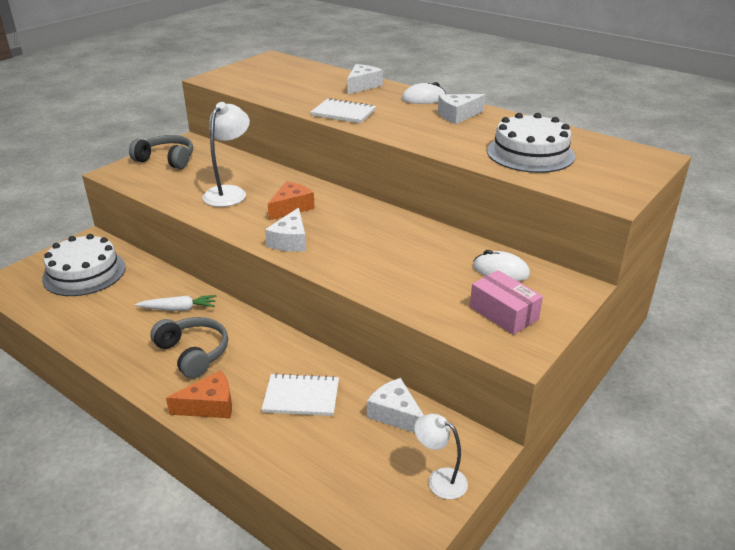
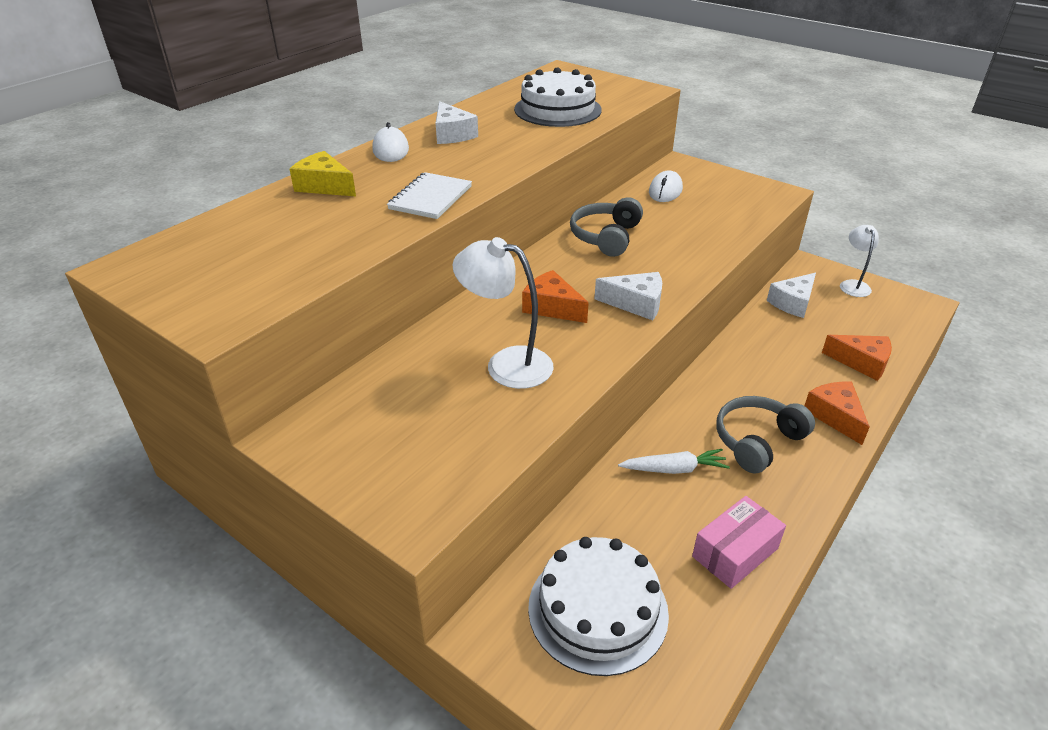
camera: 90 degrees left, 5 degrees up
grey headphones [129,135,193,169] -> grey headphones moved to [570,197,643,257]
white carrot [135,295,216,311] -> white carrot turned 90 degrees clockwise [618,449,730,474]
white notebook [262,373,339,416] -> none
white cheese [347,64,383,94] -> yellow cheese [289,151,356,196]
white lamp [414,414,468,499] -> white lamp turned 150 degrees clockwise [840,225,879,297]
pink box [470,270,543,335] -> pink box moved to [692,496,786,589]
none -> orange cheese [822,335,892,381]

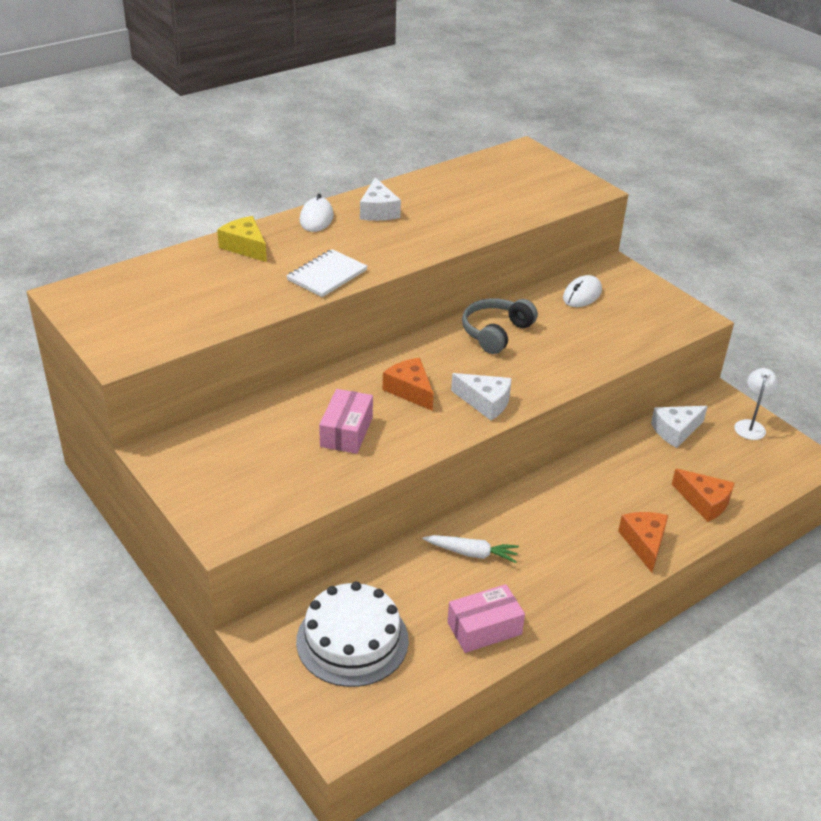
camera: 15 degrees right, 0 degrees up
white lamp [453,237,554,389] -> pink box [319,389,373,454]
white cake [514,67,602,127] -> none
grey headphones [716,396,815,473] -> none

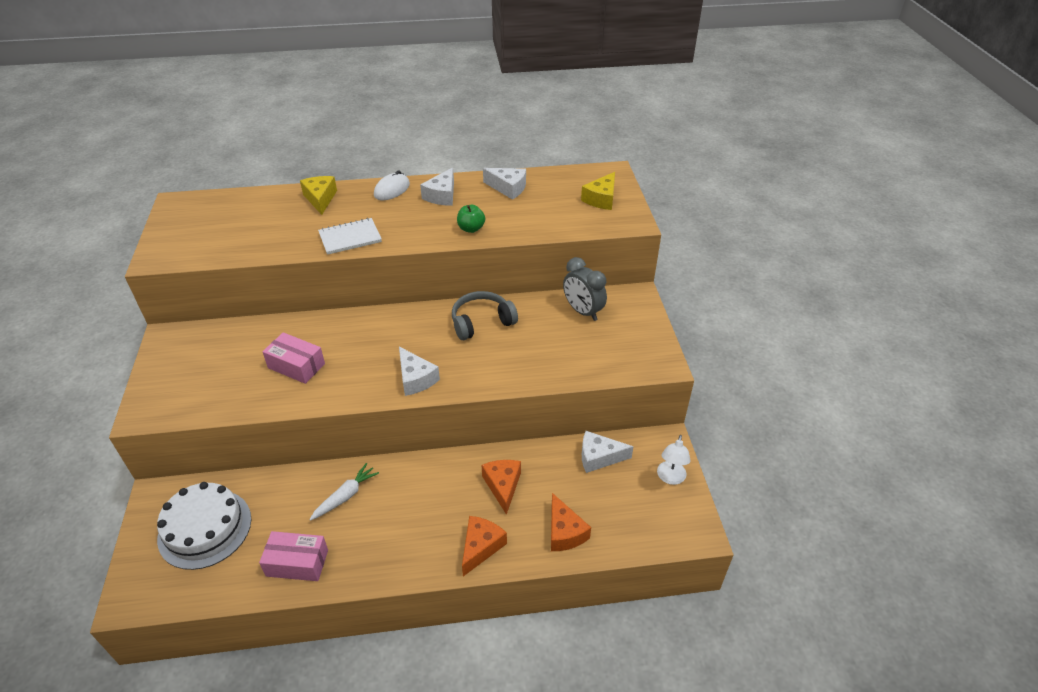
camera: 30 degrees right, 5 degrees up
pink box [319,389,373,454] -> pink box turned 75 degrees clockwise [262,332,325,384]
orange cheese [383,358,434,411] -> orange cheese moved to [482,460,521,515]
white carrot [423,535,519,563] -> white carrot turned 90 degrees counterclockwise [309,463,379,521]
white mouse [563,275,602,307] -> grey clock [563,257,607,321]
white lamp [734,368,778,440] -> white lamp turned 150 degrees clockwise [657,435,690,485]
none -> green apple [457,205,485,233]
none -> white cheese [483,168,526,200]
none -> yellow cheese [581,172,615,210]

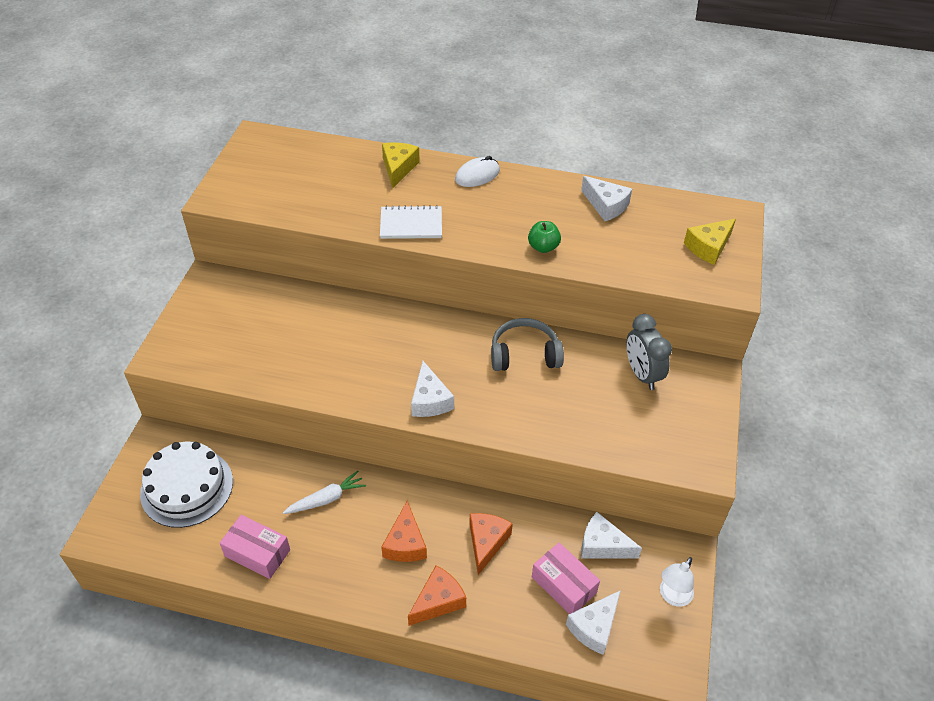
camera: 20 degrees right, 5 degrees up
pink box [262,332,325,384] -> pink box moved to [532,542,600,614]
white cheese [420,167,454,206] -> white cheese moved to [566,590,621,655]
orange cheese [551,493,591,551] -> orange cheese moved to [381,501,427,562]

